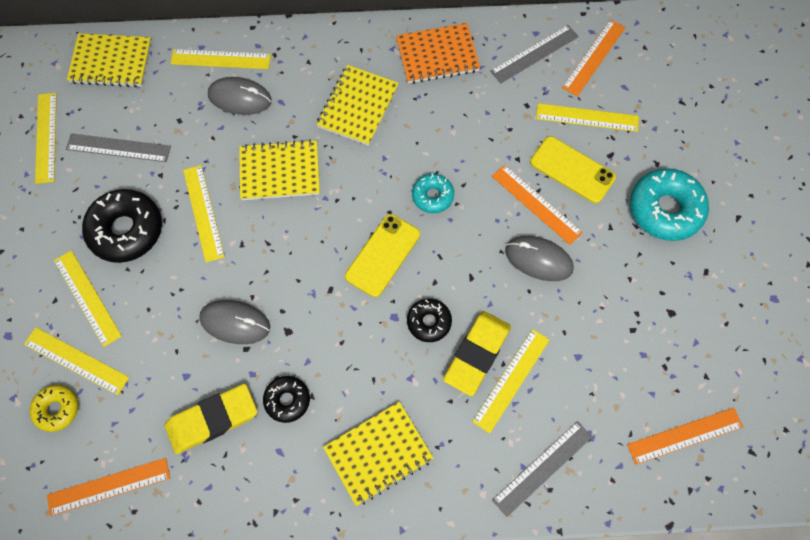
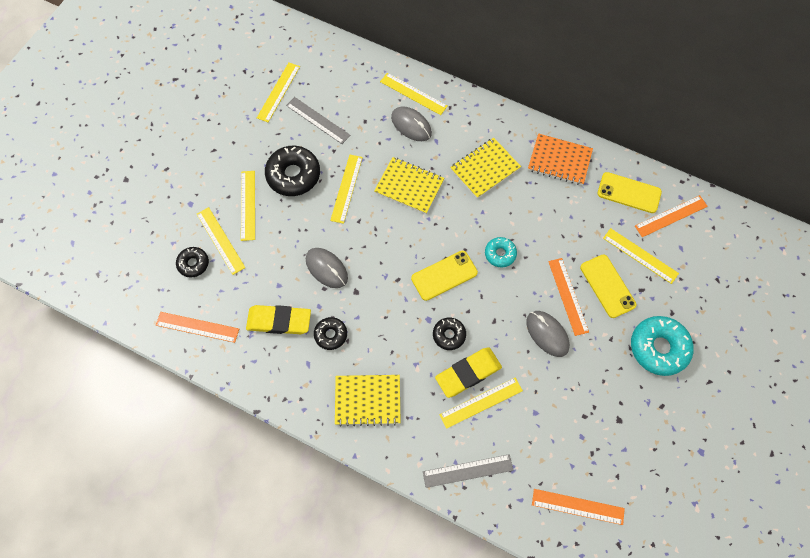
camera: 30 degrees right, 0 degrees up
yellow donut [30,385,78,432] -> black donut [176,247,209,278]
yellow notebook [67,33,151,87] -> none
grey ruler [490,25,579,84] -> yellow phone [597,172,662,213]

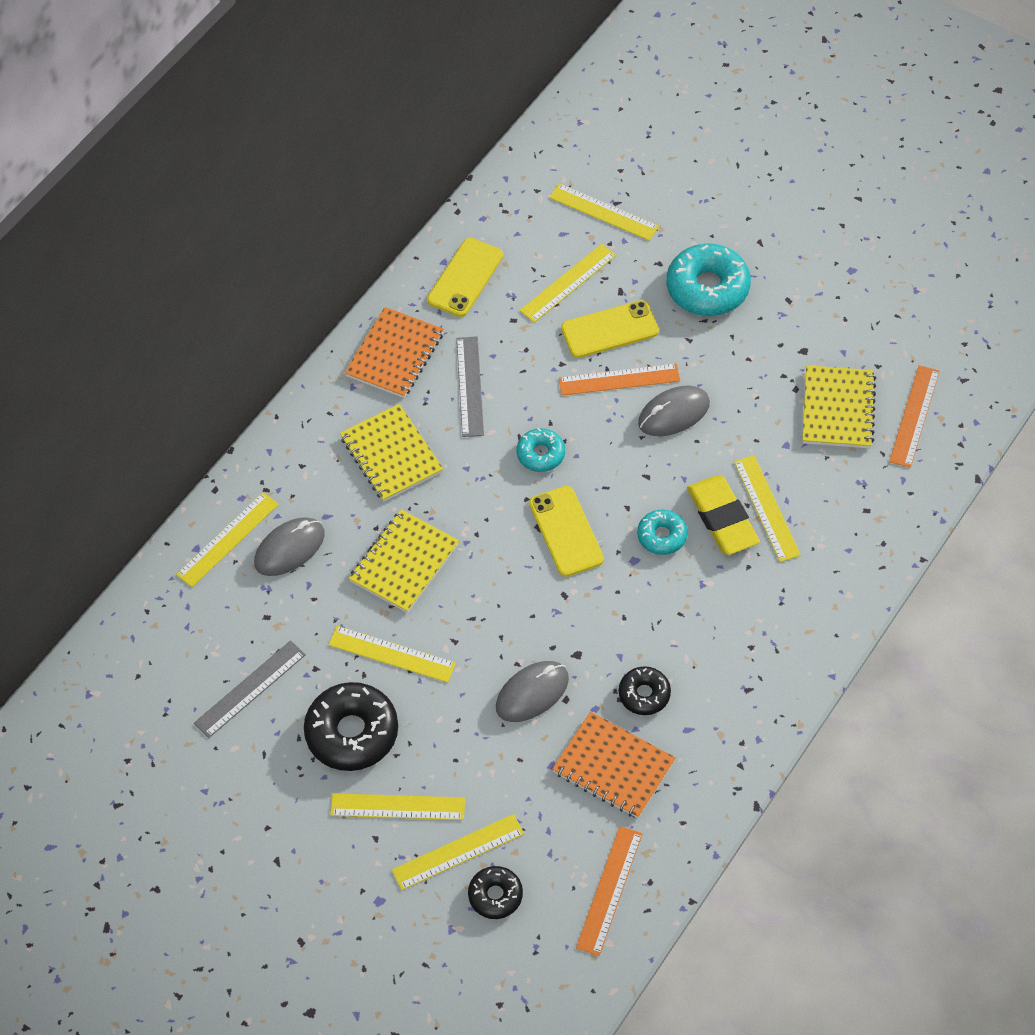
camera: 80 degrees left, 10 degrees down
yellow eraser [246,305,311,334] -> orange notebook [552,712,676,818]
yellow ruler [257,63,300,122] -> yellow ruler moved to [549,183,659,241]
yellow notebook [335,375,401,426] -> yellow notebook moved to [802,365,876,448]
grey ruler [423,454,513,488] -> grey ruler moved to [457,336,484,437]
black donut [433,318,466,350] -> turquoise donut [637,509,688,555]
orange ruler [635,195,708,237] -> none

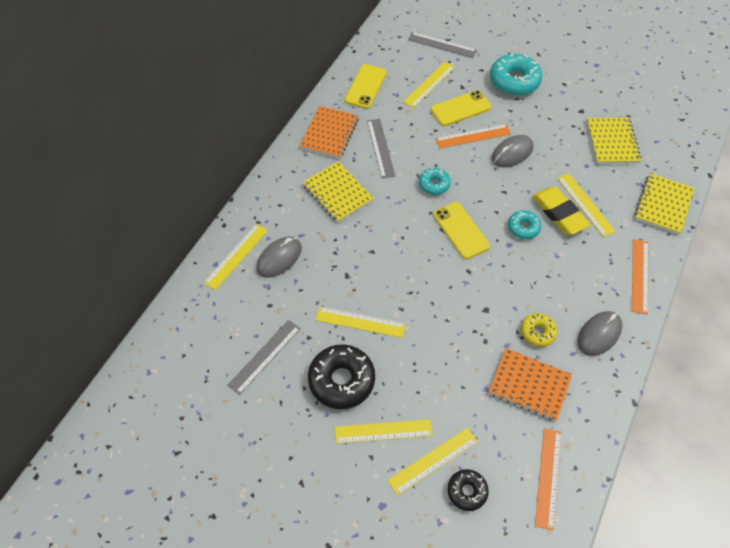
camera: 10 degrees left, 0 degrees up
yellow notebook [349,510,459,613] -> yellow notebook moved to [634,173,694,235]
grey mouse [496,661,569,722] -> grey mouse moved to [577,311,622,356]
yellow ruler [549,183,659,241] -> grey ruler [408,32,477,58]
black donut [619,666,671,715] -> yellow donut [521,313,558,347]
orange ruler [889,365,940,468] -> orange ruler moved to [632,239,648,314]

